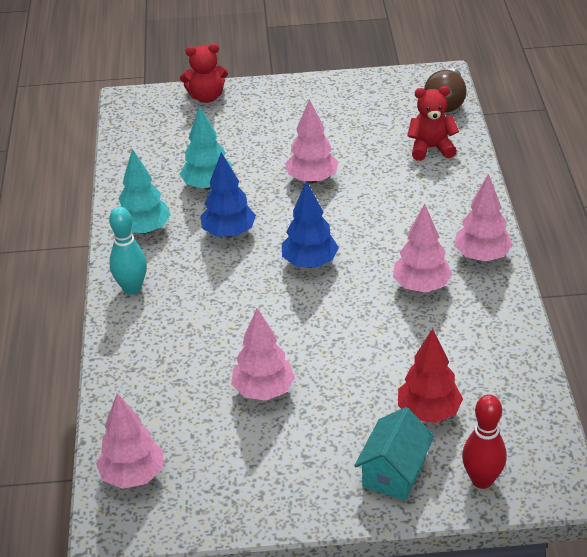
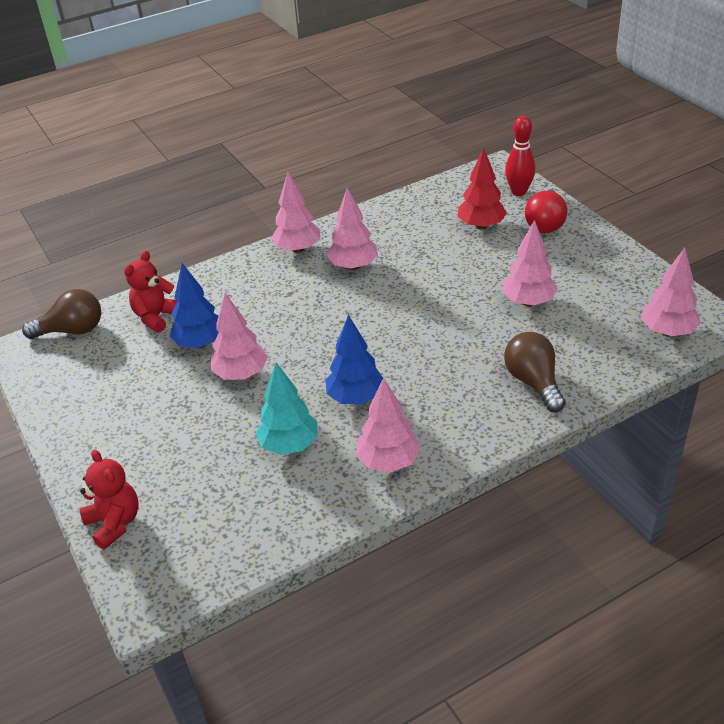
camera: 115 degrees left, 0 degrees up
turquoise bowling pin [109,207,147,295] -> none
turquoise tree [118,149,171,234] -> pink tree [356,378,421,473]
blue tree [282,181,339,268] -> blue tree moved to [170,263,219,348]
turquoise house [354,407,434,501] -> red light bulb [525,189,568,233]
red teddy bear [407,86,459,161] -> red teddy bear turned 60 degrees clockwise [124,251,177,333]
none -> brown light bulb [504,332,566,412]

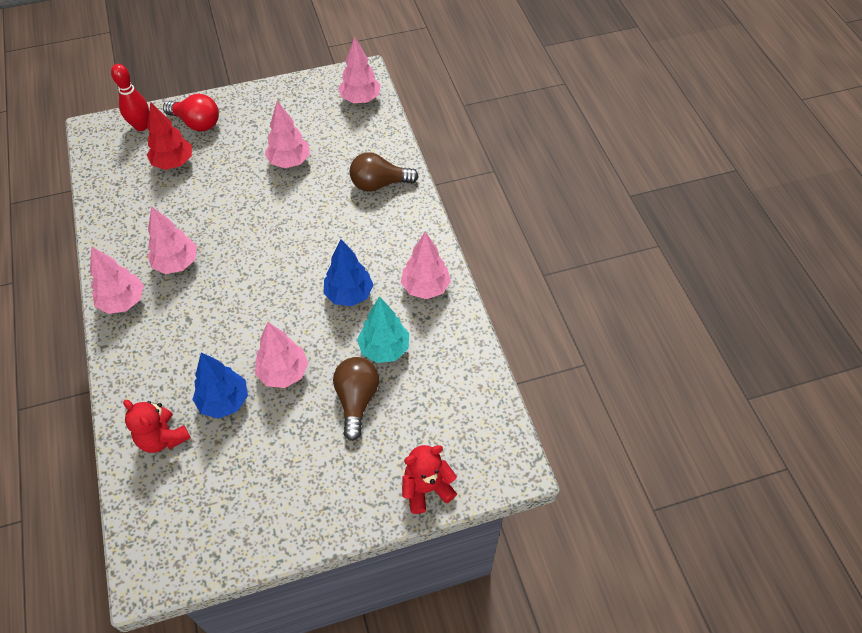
camera: 80 degrees left, 15 degrees up
brown light bulb [22,289,101,339] -> brown light bulb moved to [333,357,379,441]

